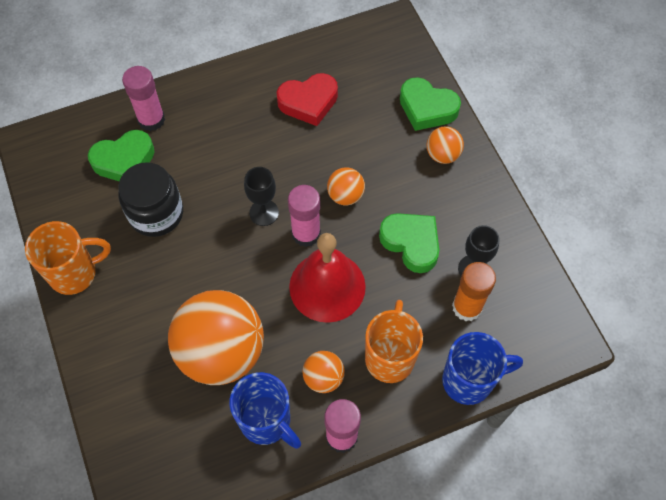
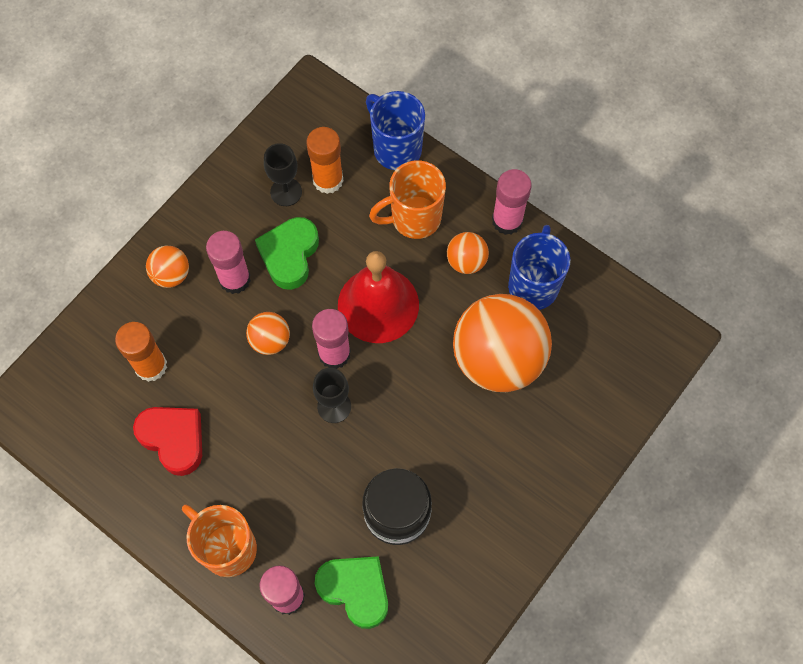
camera: 120 degrees left, 5 degrees up
orange mug [25,221,111,295] -> orange mug moved to [182,504,257,577]
green heart [400,77,461,131] -> none
none -> orange glue stick [115,322,167,382]
none -> pink glue stick [206,231,251,294]

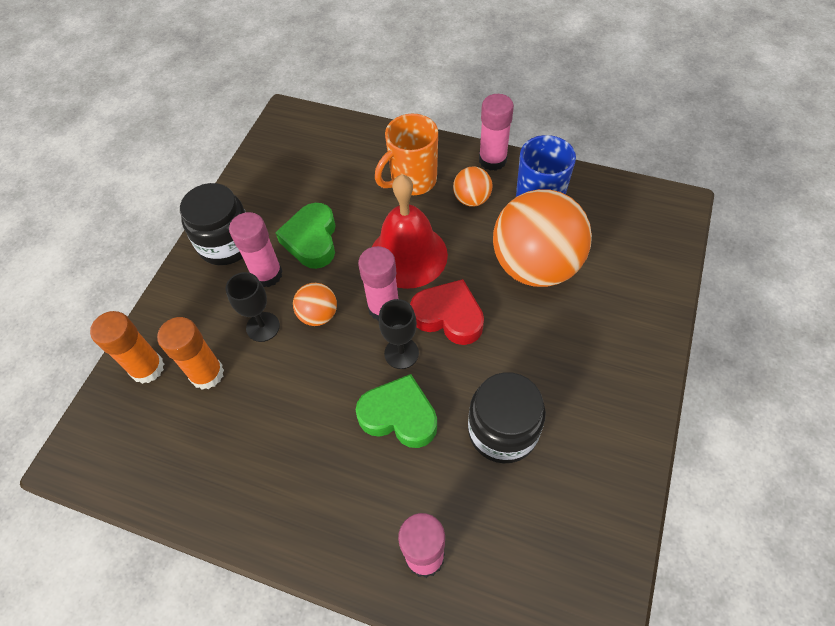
camera: 15 degrees left, 10 degrees down
red heart [133,407,202,476] -> red heart moved to [410,279,484,345]
orange ball [146,246,189,288] -> none
orange mug [182,504,257,577] -> none
black goblet [264,143,302,206] -> black goblet moved to [226,272,280,342]
orange glue stick [306,127,343,194] -> orange glue stick moved to [90,311,164,384]
green heart [314,556,388,629] -> green heart moved to [356,374,437,448]
blue mug [366,91,425,170] -> none
none -> black jar [180,183,246,265]

